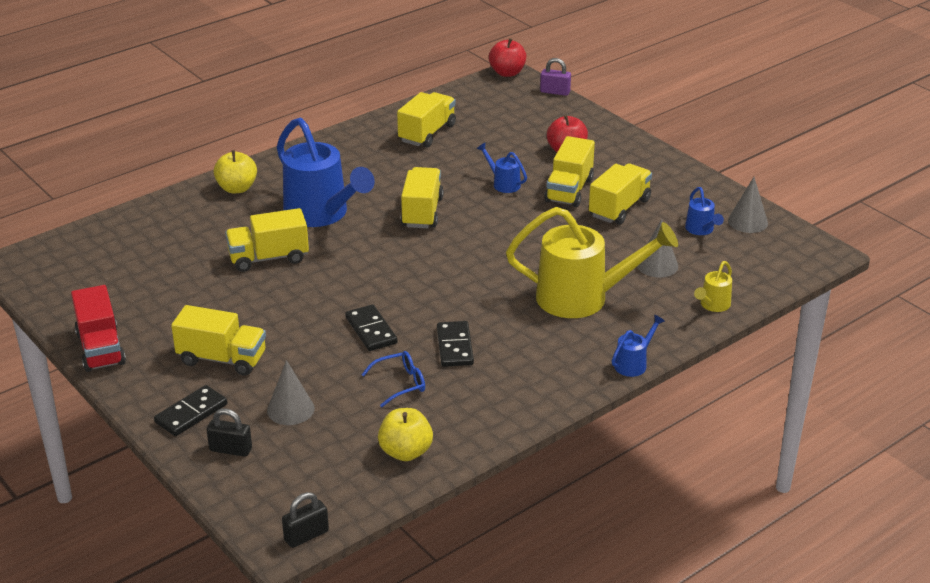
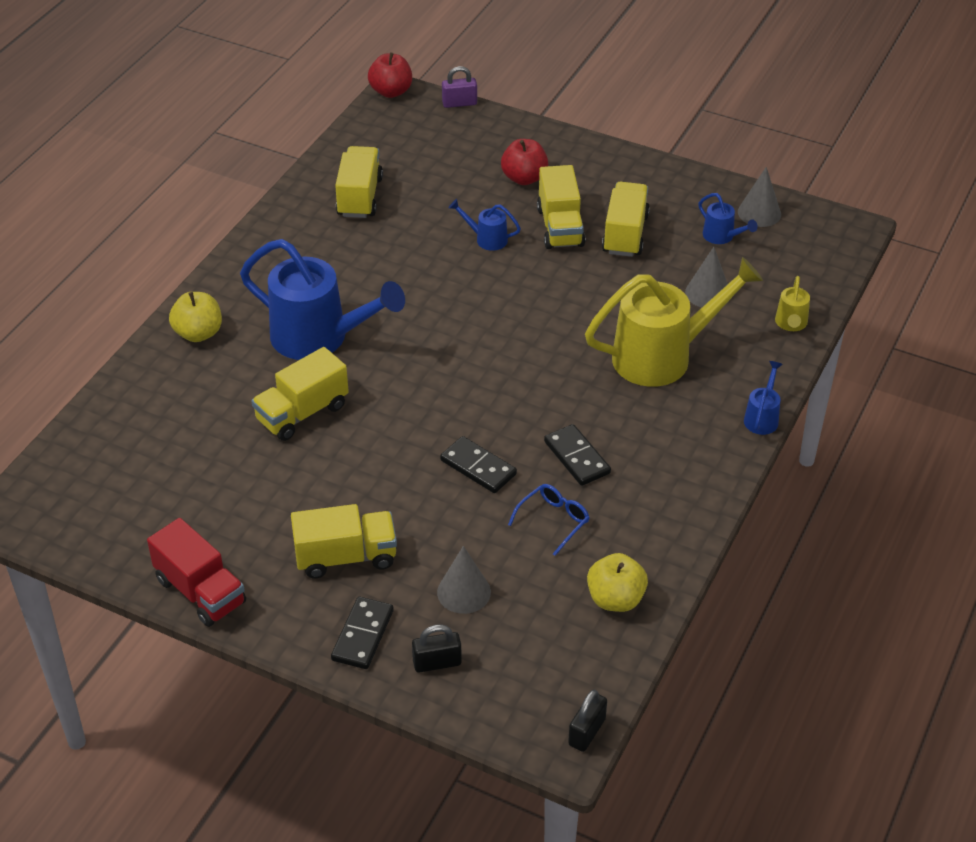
camera: 25 degrees left, 10 degrees up
yellow truck [400,167,444,228] -> none

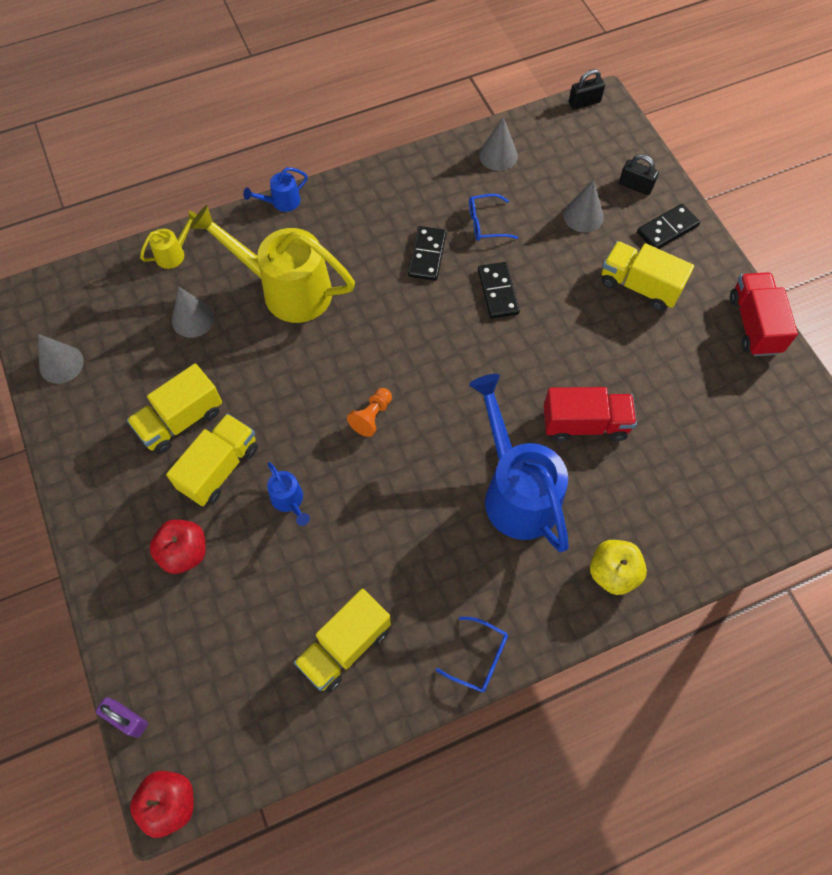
camera: 140 degrees left, 20 degrees up
yellow truck [251,347,349,441] -> red truck [544,387,637,442]
yellow apple [587,553,648,612] -> grey cone [479,117,518,171]
blue watering can [698,193,758,244] -> none
none -> orange pawn [347,388,392,437]
none -> blue glasses [436,617,508,692]

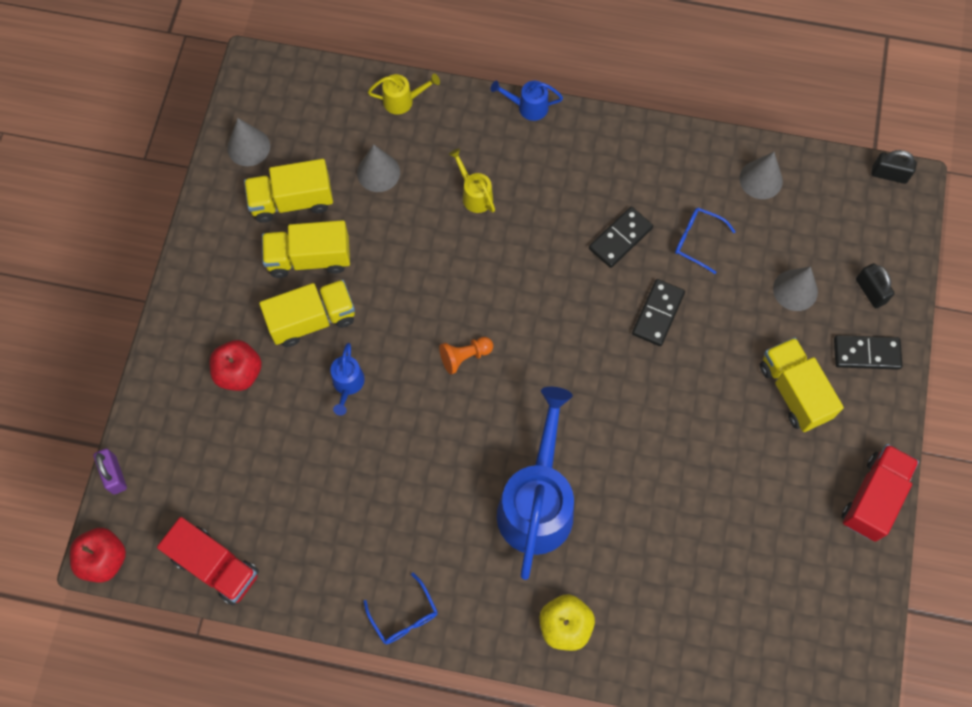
camera: 35 degrees right, 5 degrees up
yellow watering can [190,205,355,323] -> yellow watering can [449,149,495,213], size x0.44
yellow truck [294,589,391,693] -> yellow truck moved to [244,159,333,223]
red truck [544,387,637,442] -> red truck moved to [157,517,259,605]

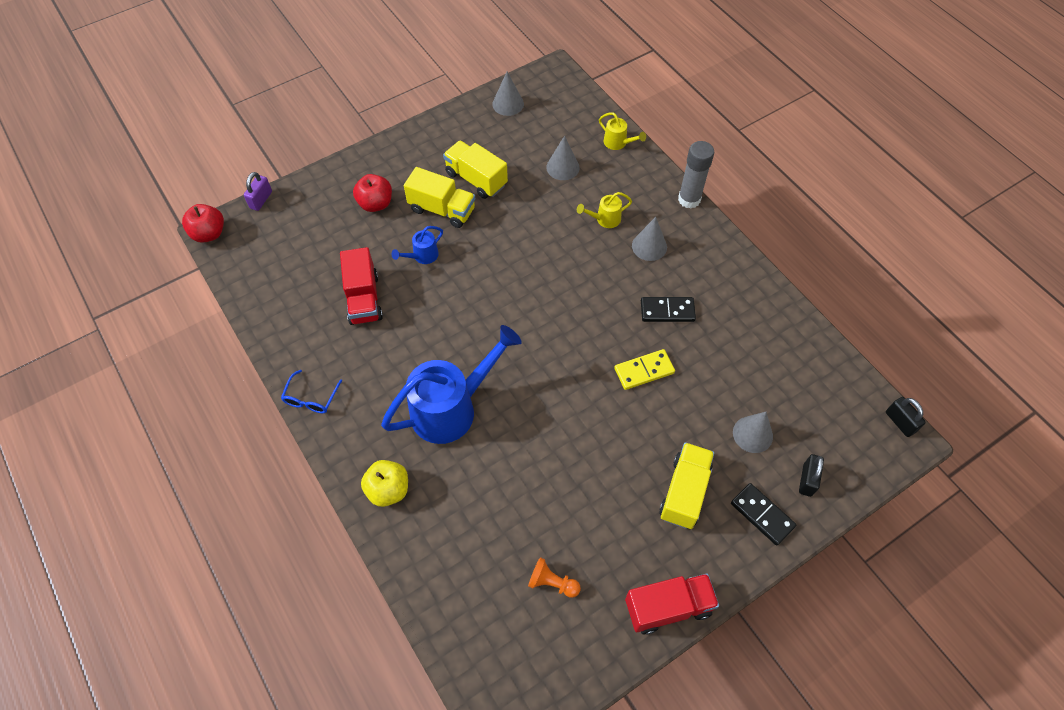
camera: 45 degrees right, 10 degrees down
red truck [157,517,259,605] -> red truck moved to [340,247,383,325]
yellow truck [244,159,333,223] -> none
orange pawn [439,337,493,374] -> orange pawn moved to [528,557,581,598]
yellow watering can [449,149,495,213] -> yellow watering can turned 120 degrees counterclockwise [577,192,632,228]
blue watering can [490,81,563,121] -> grey glue stick [678,141,714,208]
black domino [632,279,685,346] -> yellow domino [614,349,675,390]
blue glasses [675,208,736,274] -> none
grey cone [739,152,783,199] -> grey cone moved to [632,217,667,261]

